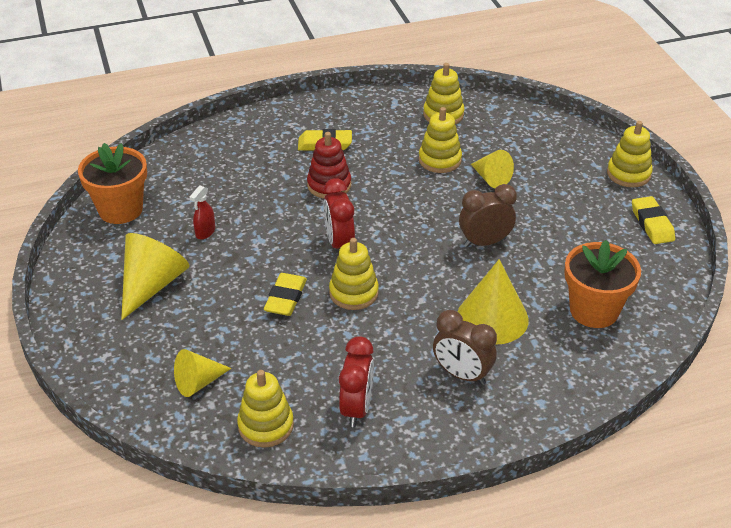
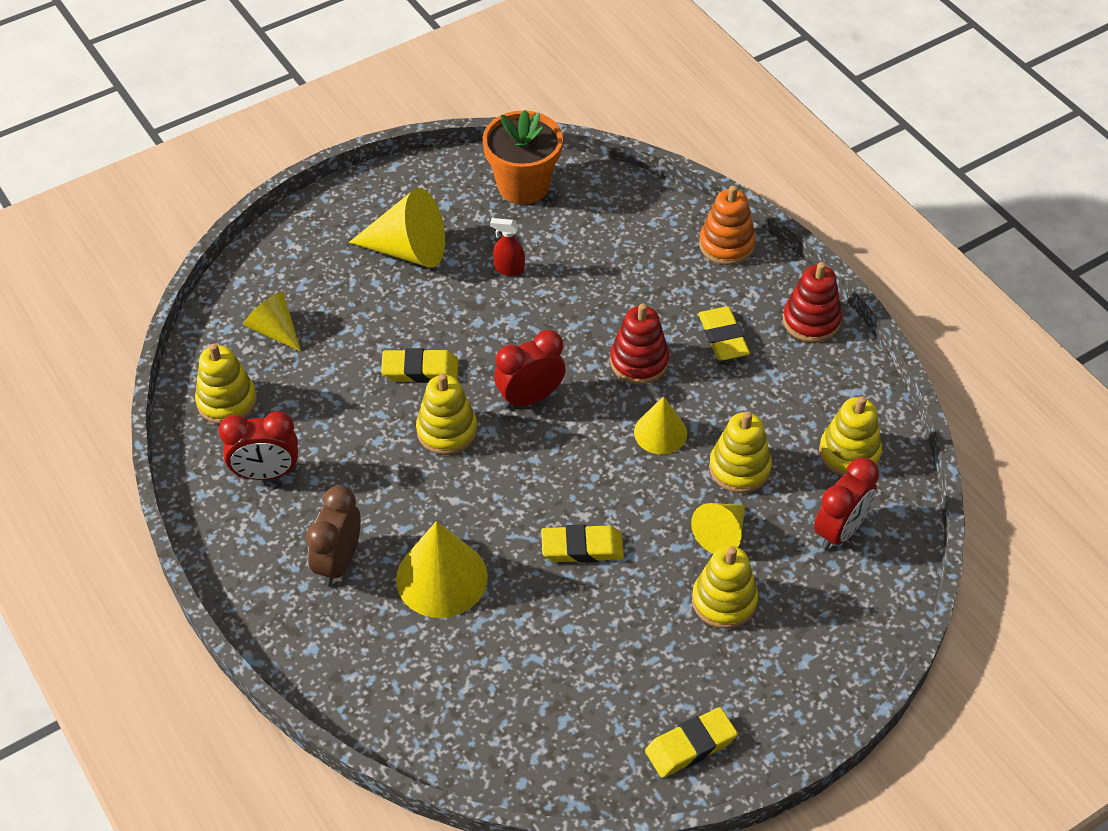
camera: 75 degrees right, 10 degrees up
brown clock [459,184,517,247] -> yellow eraser [541,525,624,563]
orange flower pot [564,240,641,328] -> none
yellow stacking toy [607,121,653,187] -> yellow stacking toy moved to [692,546,758,629]
none -> yellow cone [634,396,687,454]
none -> orange stacking toy [699,185,756,265]
none -> red stacking toy [783,262,842,342]
none -> red clock [814,458,879,550]

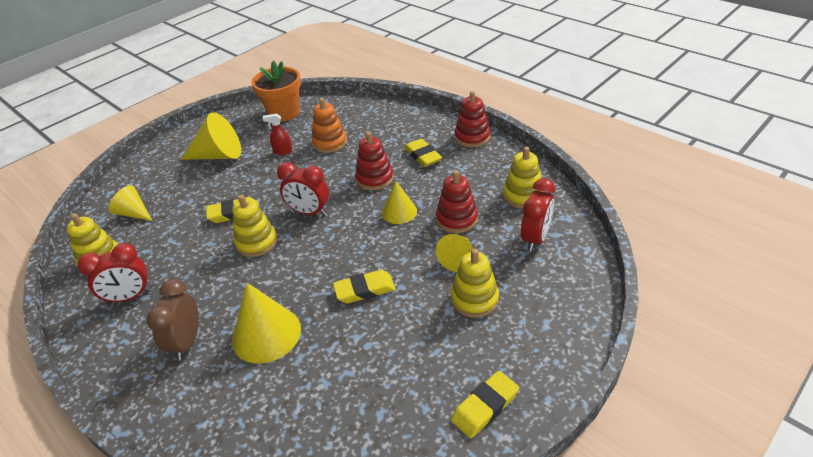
camera: 10 degrees left, 10 degrees down
red clock [494,330,566,409] -> red clock turned 120 degrees counterclockwise [277,162,329,215]
orange stacking toy [699,185,756,265] -> orange stacking toy moved to [312,98,347,153]
yellow stacking toy [709,411,772,493] -> red stacking toy [436,170,478,233]

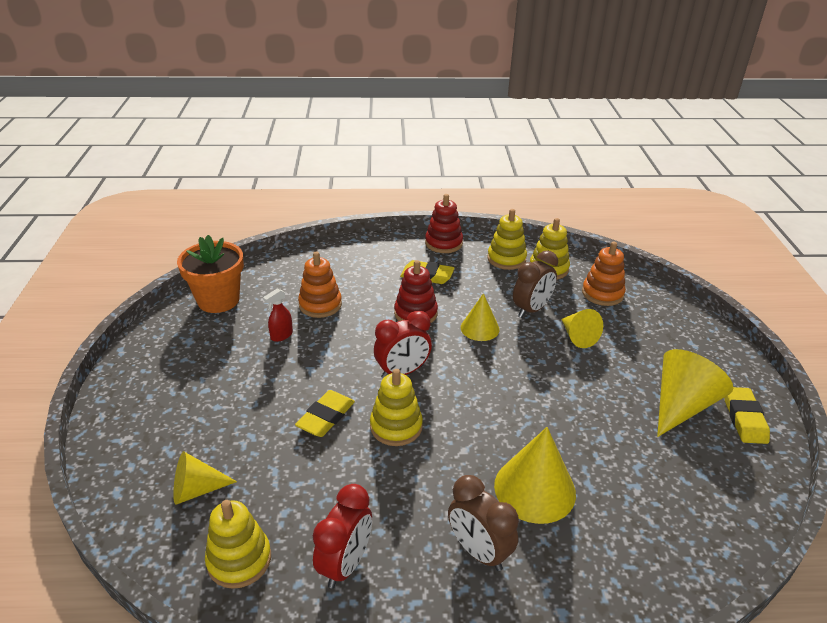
camera: 50 degrees left, 5 degrees down
yellow cone [181,112,241,160] -> yellow cone moved to [657,349,733,437]
yellow eraser [333,270,396,303] -> none
red stacking toy [436,170,478,233] -> brown clock [513,250,558,318]
yellow stacking toy [451,249,499,318] -> yellow stacking toy moved to [487,209,527,270]
red clock [521,178,555,251] -> orange stacking toy [582,242,626,306]

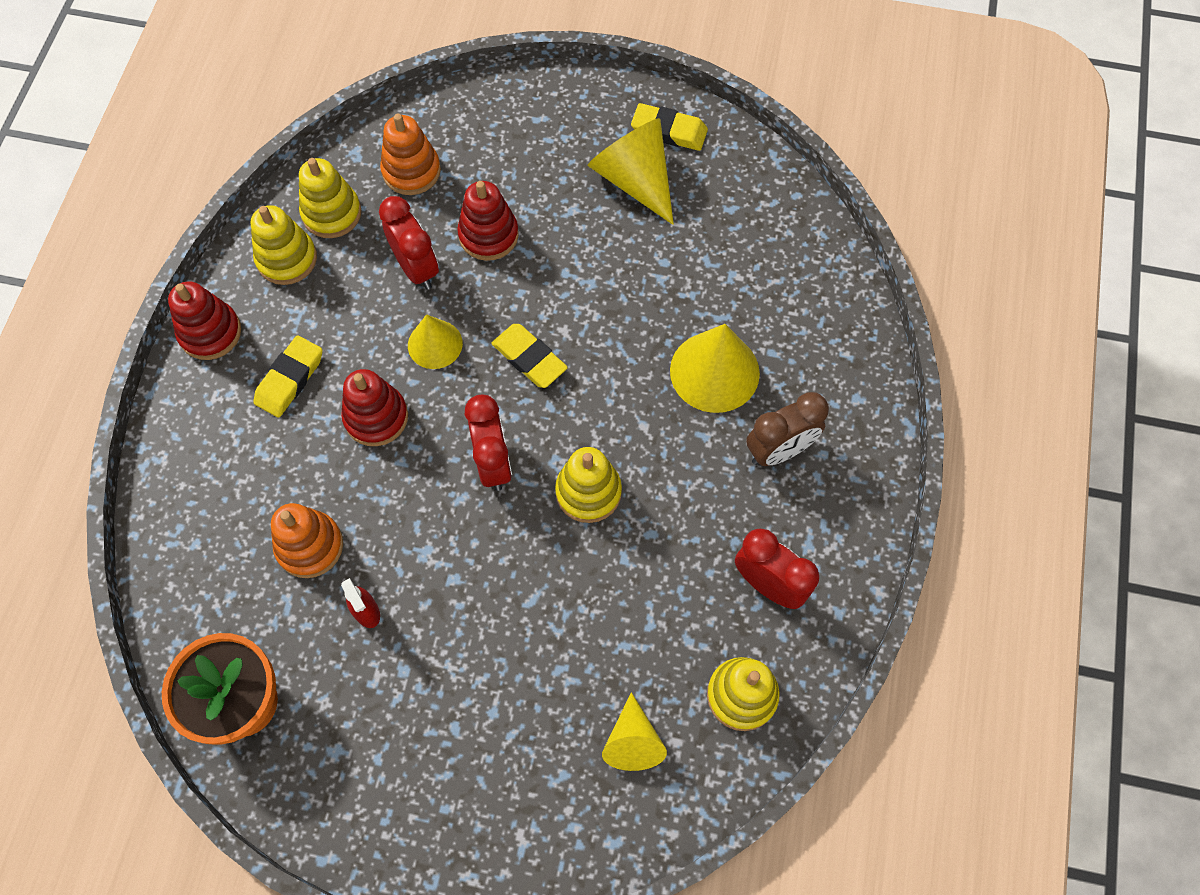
camera: 75 degrees left, 30 degrees up
yellow eraser [295,390,355,437] -> yellow eraser moved to [491,324,568,388]
brown clock [513,250,558,318] -> red clock [379,196,439,290]
yellow cone [561,309,603,348] -> red stacking toy [457,181,519,261]

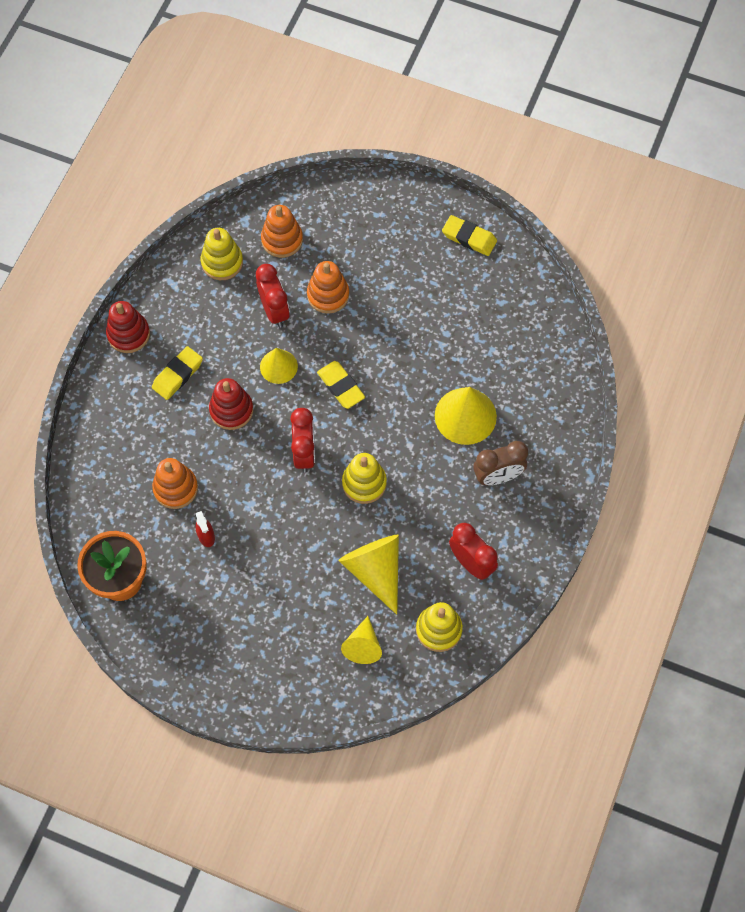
camera: 10 degrees right, 0 degrees up
yellow stacking toy [251,205,317,285] -> none
red stacking toy [457,181,519,261] -> orange stacking toy [307,261,349,314]
yellow cone [588,118,674,225] -> yellow cone moved to [338,535,399,615]

